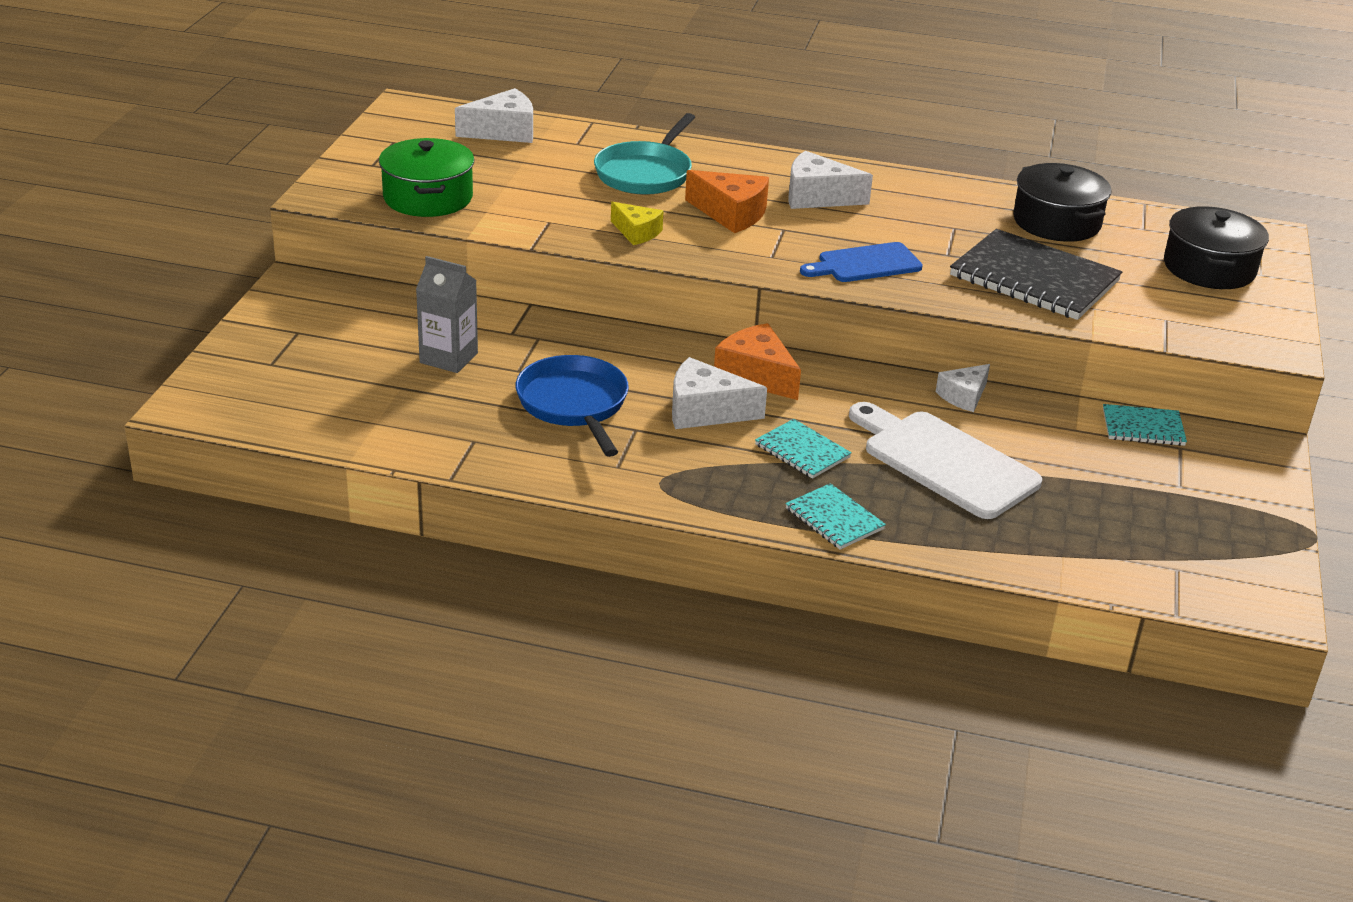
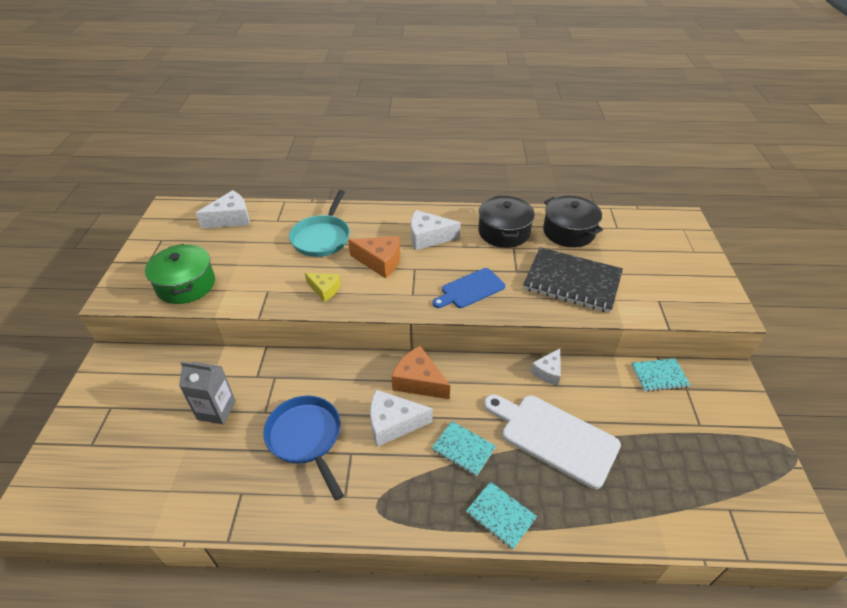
camera: 10 degrees left, 10 degrees up
black pot [1164,206,1269,289] -> black pot moved to [478,196,535,248]

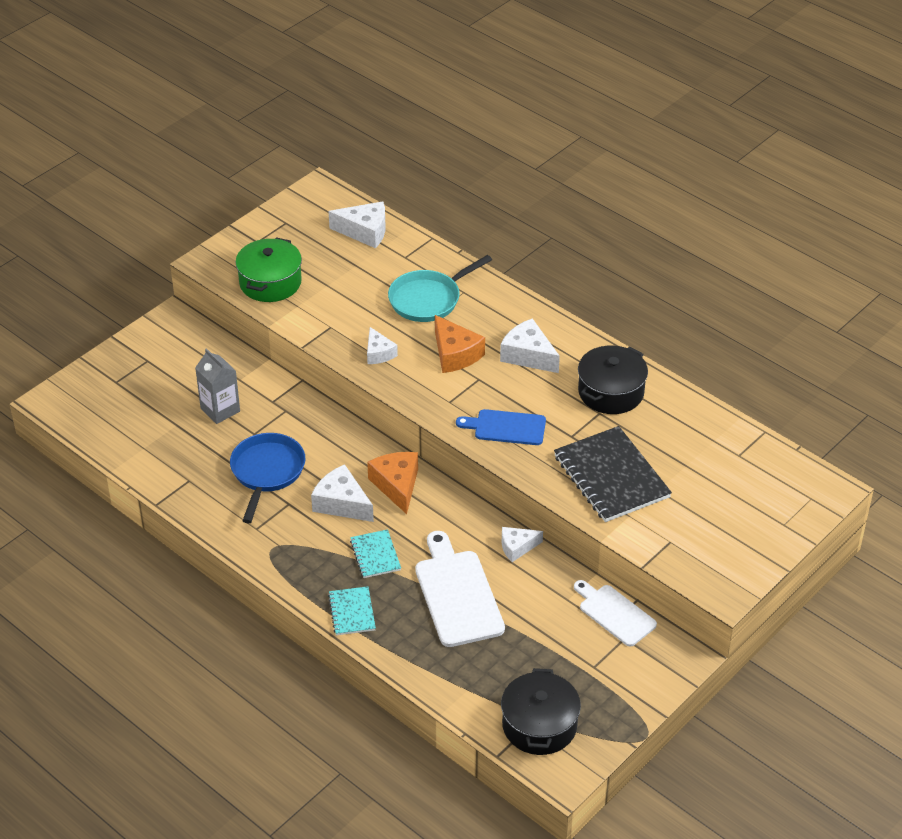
camera: 40 degrees right, 0 degrees up
yellow cheese [305,273,341,302] -> white cheese [367,327,398,364]
black pot [543,196,603,247] -> black pot moved to [501,668,581,755]
turquoise notebook [631,358,691,392] -> white cutting board [574,580,657,646]

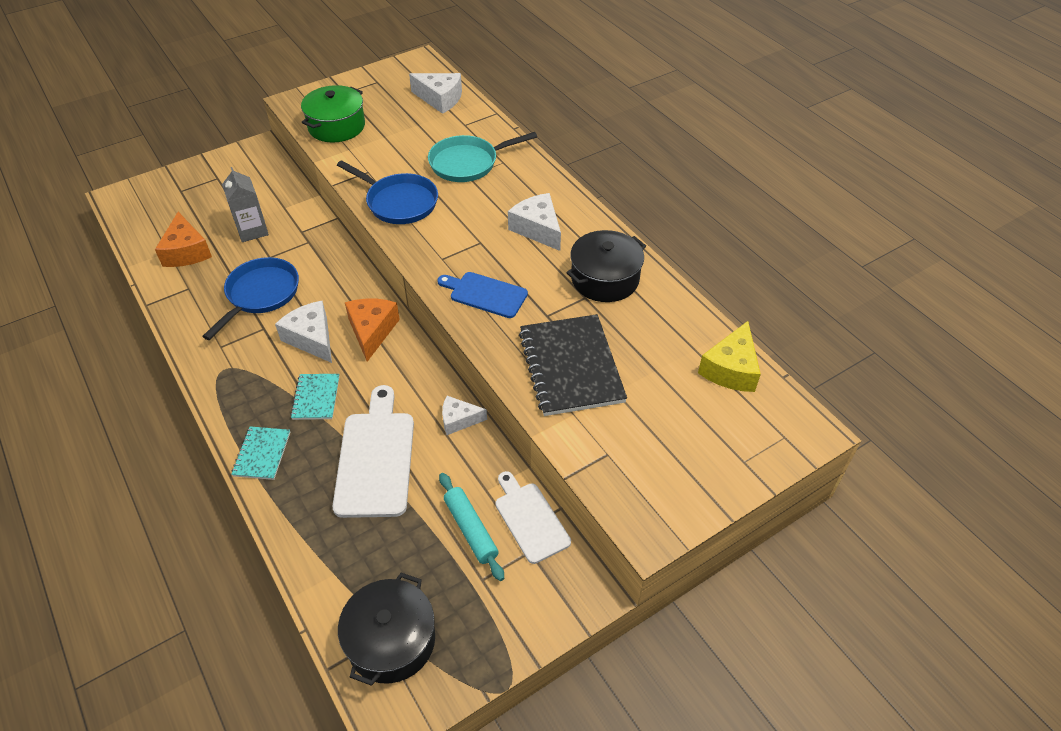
camera: 15 degrees right, 5 degrees up
white cheese [367,327,398,364] -> blue pan [337,160,438,224]
orange cheese [435,315,485,373] -> orange cheese moved to [155,212,212,267]
none -> turquoise rolling pin [439,473,504,581]
none -> yellow cheese [698,321,761,392]

